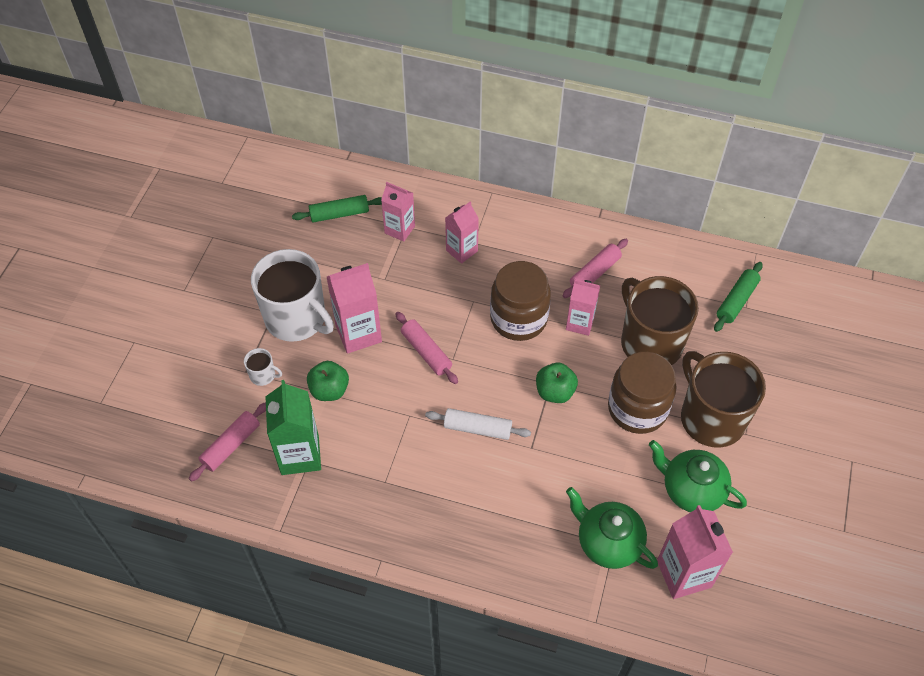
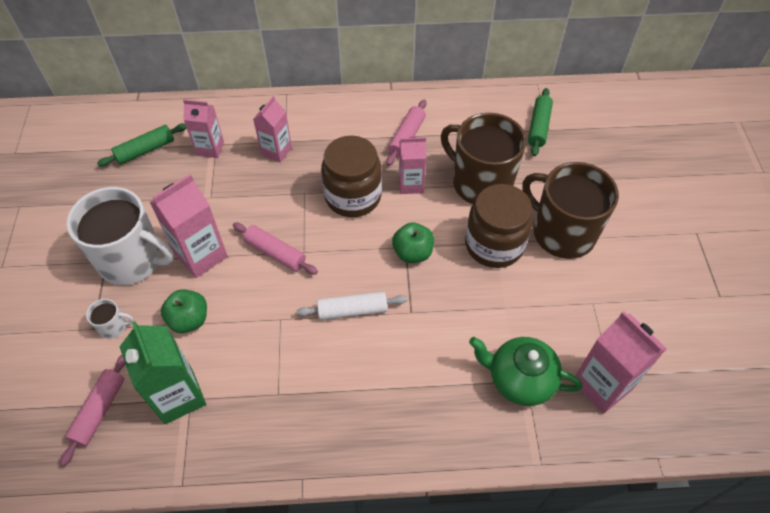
camera: 20 degrees left, 0 degrees up
green teapot [649,440,747,512] -> none

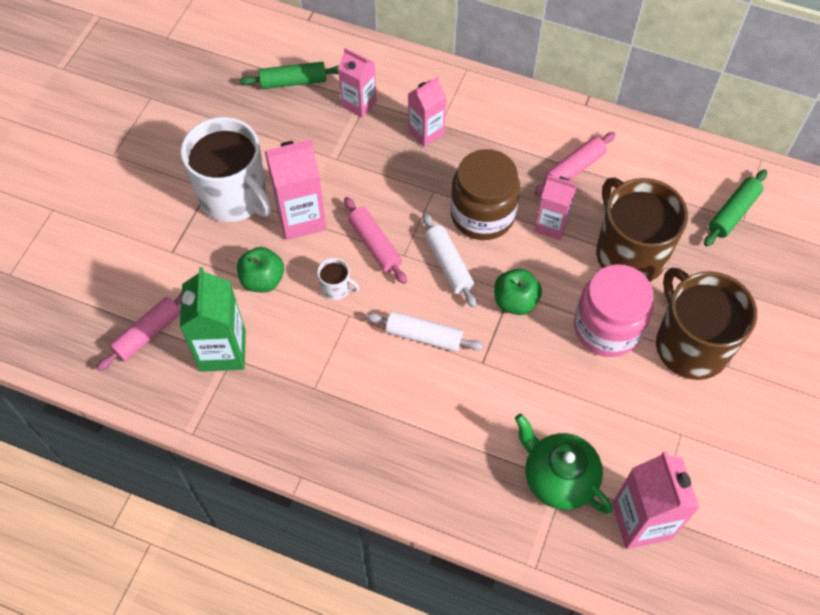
camera: 25 degrees right, 5 degrees up
white mug [86,299,134,339] -> white mug moved to [317,258,359,300]
brown jar [465,184,533,268] -> pink jar [574,264,654,357]
none -> white rolling pin [423,213,477,308]

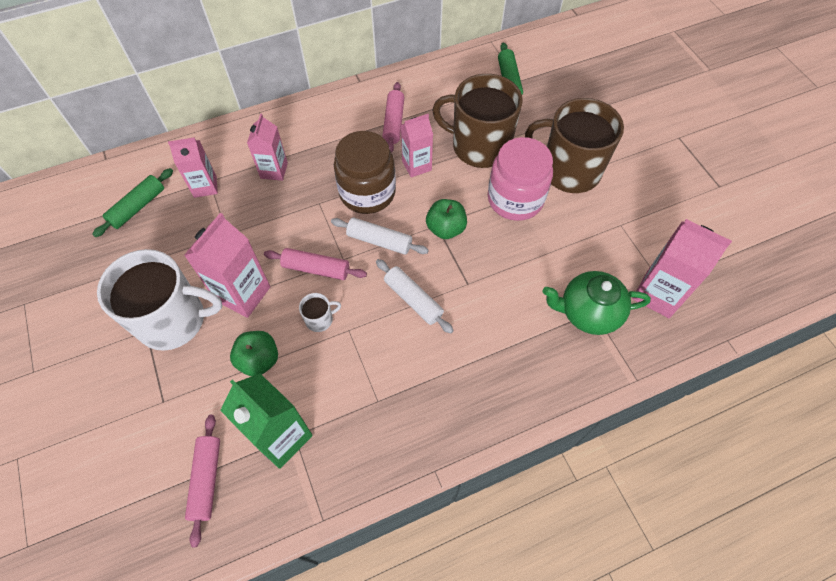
camera: 45 degrees left, 0 degrees up
white rolling pin [366,311,483,352] -> white rolling pin turned 75 degrees clockwise [376,259,454,334]

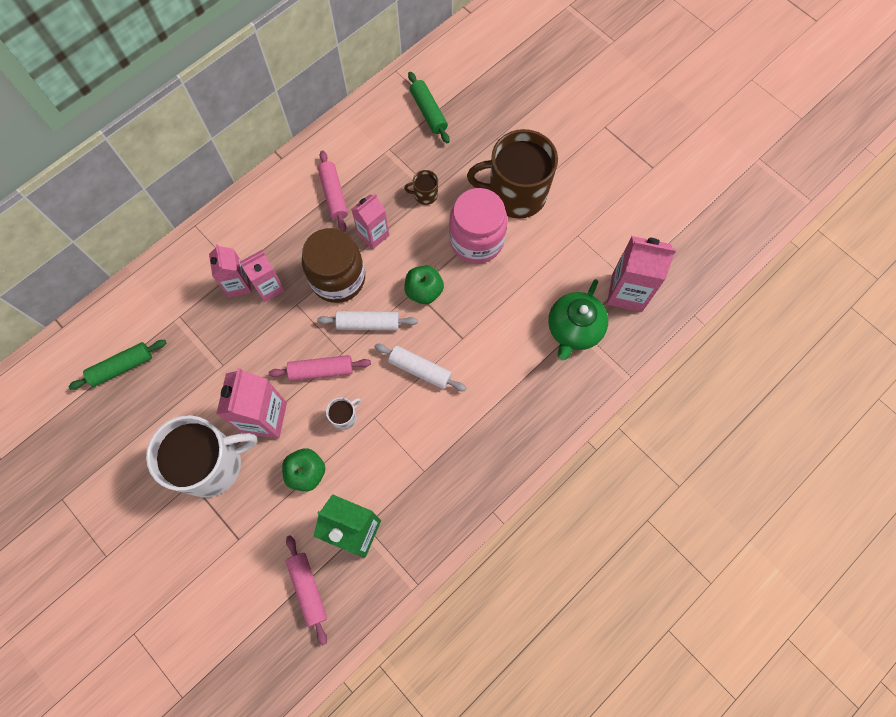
camera: 20 degrees left, 10 degrees up
green rolling pin [92,168,173,237] -> green rolling pin turned 45 degrees clockwise [68,340,166,390]
pink carton [168,137,218,198] -> pink carton moved to [240,250,285,302]
brown mug [432,74,523,168] -> brown mug [404,170,438,205], size x0.41
green teapot [542,271,651,335] -> green teapot turned 45 degrees counterclockwise [548,279,608,361]

